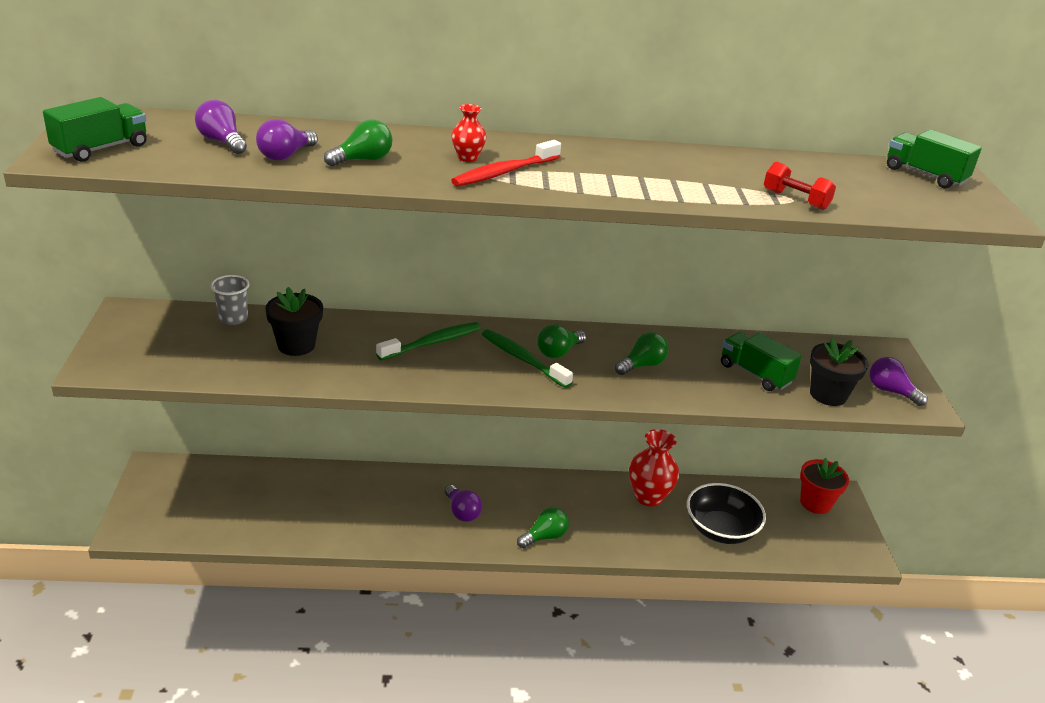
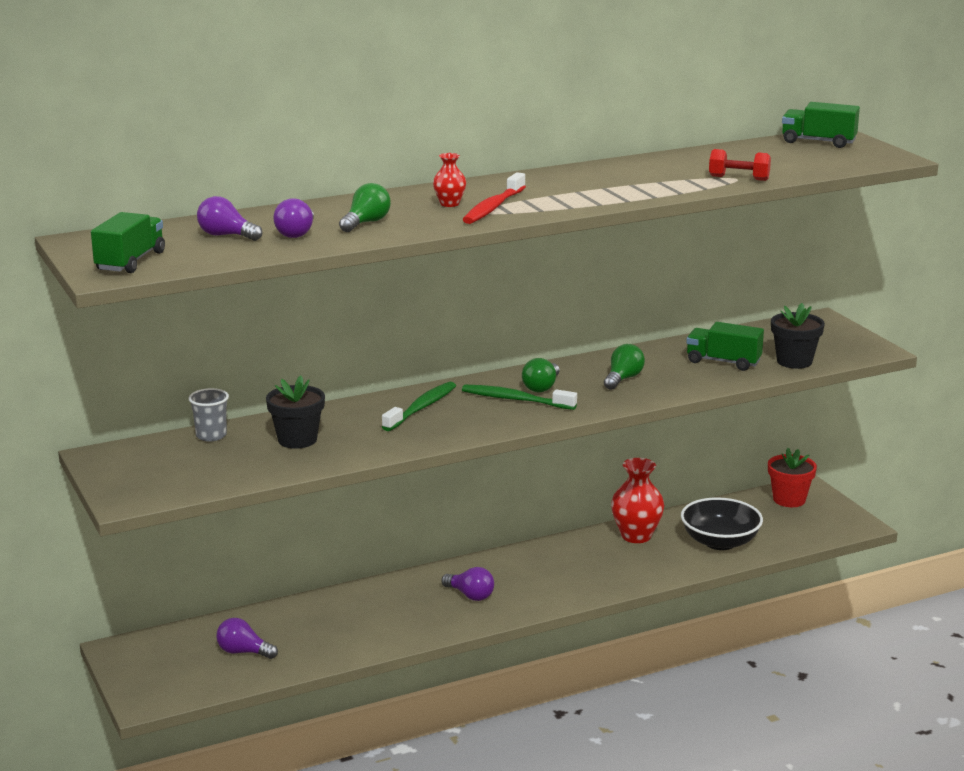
camera: 20 degrees left, 10 degrees down
green light bulb [517,507,569,548] -> none
purple light bulb [870,357,928,406] -> purple light bulb moved to [216,618,278,659]

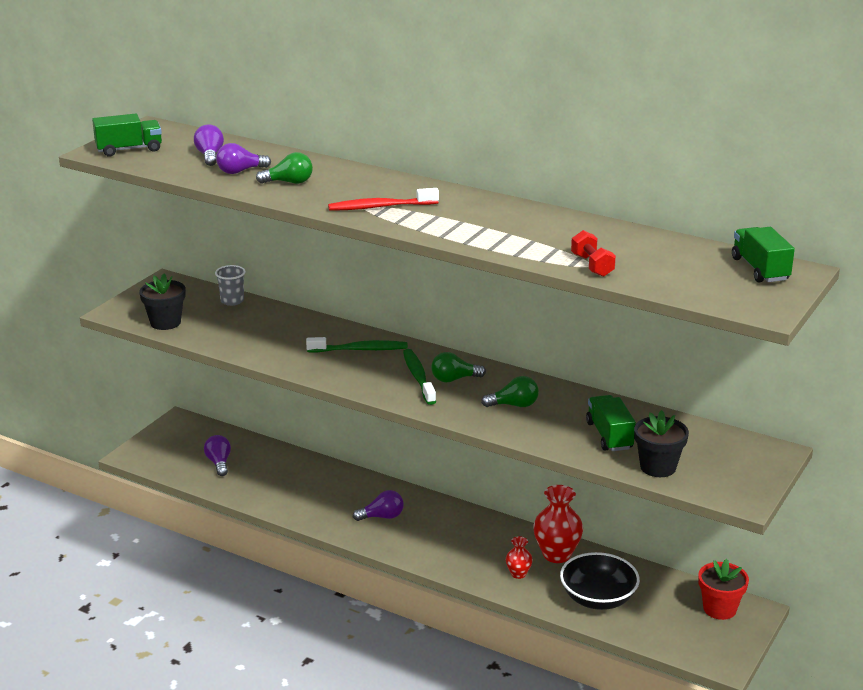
camera: 55 degrees right, 5 degrees up
black flower pot [266,375,325,449] -> black flower pot moved to [139,274,185,330]
red vase [433,153,466,207] -> red vase moved to [506,536,533,579]
purple light bulb [441,567,494,601] -> purple light bulb turned 105 degrees counterclockwise [353,490,404,521]

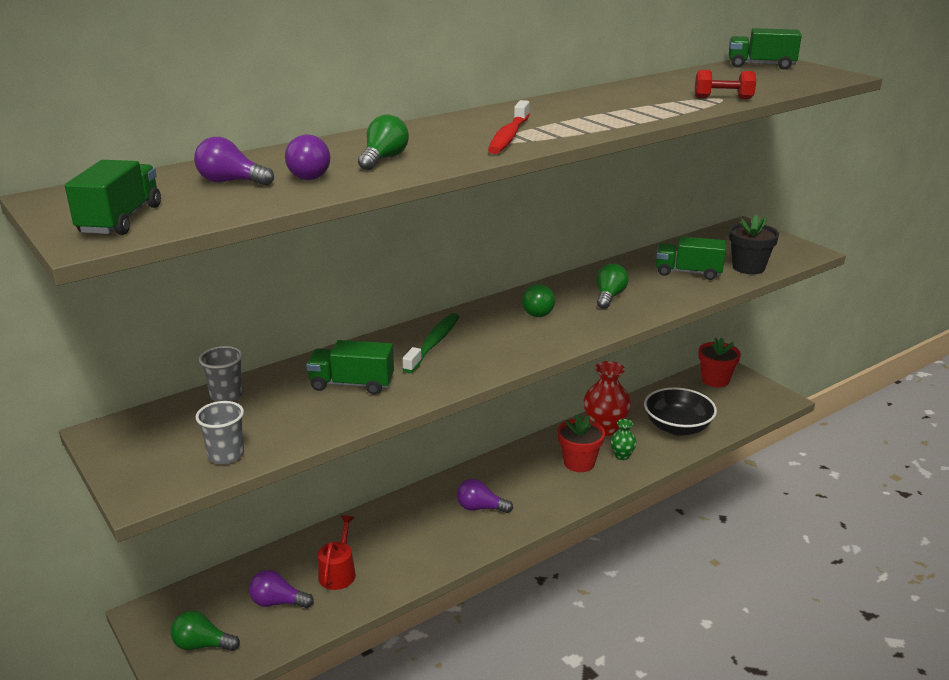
camera: 65 degrees left, 0 degrees up
black flower pot [139,274,185,330] -> grey cup [196,401,244,464]
purple light bulb [353,490,404,521] -> purple light bulb turned 90 degrees counterclockwise [457,479,513,513]
green toothbrush [403,349,436,405] -> none
red vase [506,536,533,579] -> green vase [610,419,637,460]
none -> green light bulb [171,611,240,651]
none -> green truck [306,340,394,395]
none -> red watering can [318,515,356,590]
none -> red flower pot [558,414,605,472]

